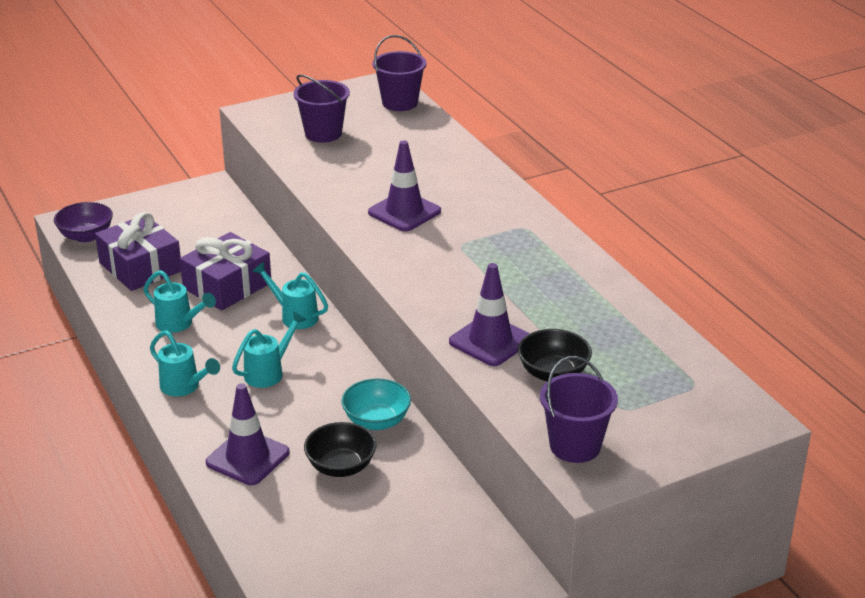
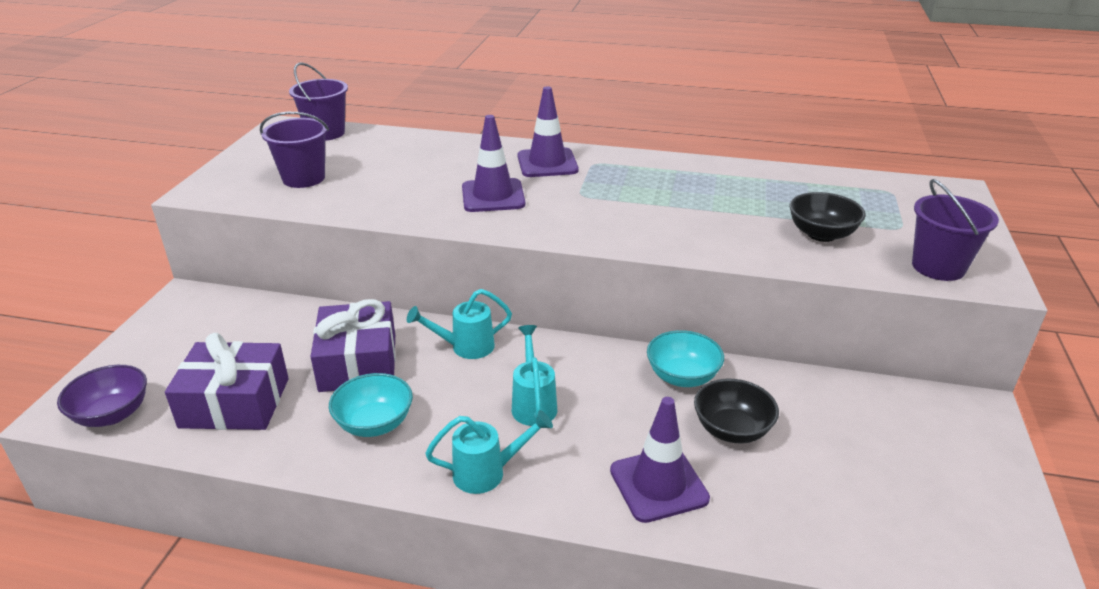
camera: 50 degrees left, 0 degrees up
turquoise watering can [143,270,216,333] -> turquoise bowl [329,373,413,437]
purple traffic cone [449,263,530,366] -> purple traffic cone moved to [517,86,579,177]

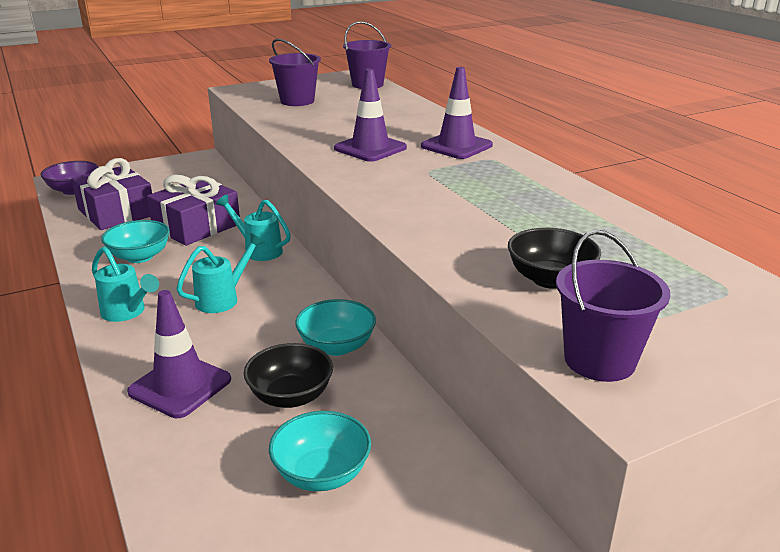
camera: 50 degrees right, 5 degrees down
none -> turquoise bowl [269,411,371,491]

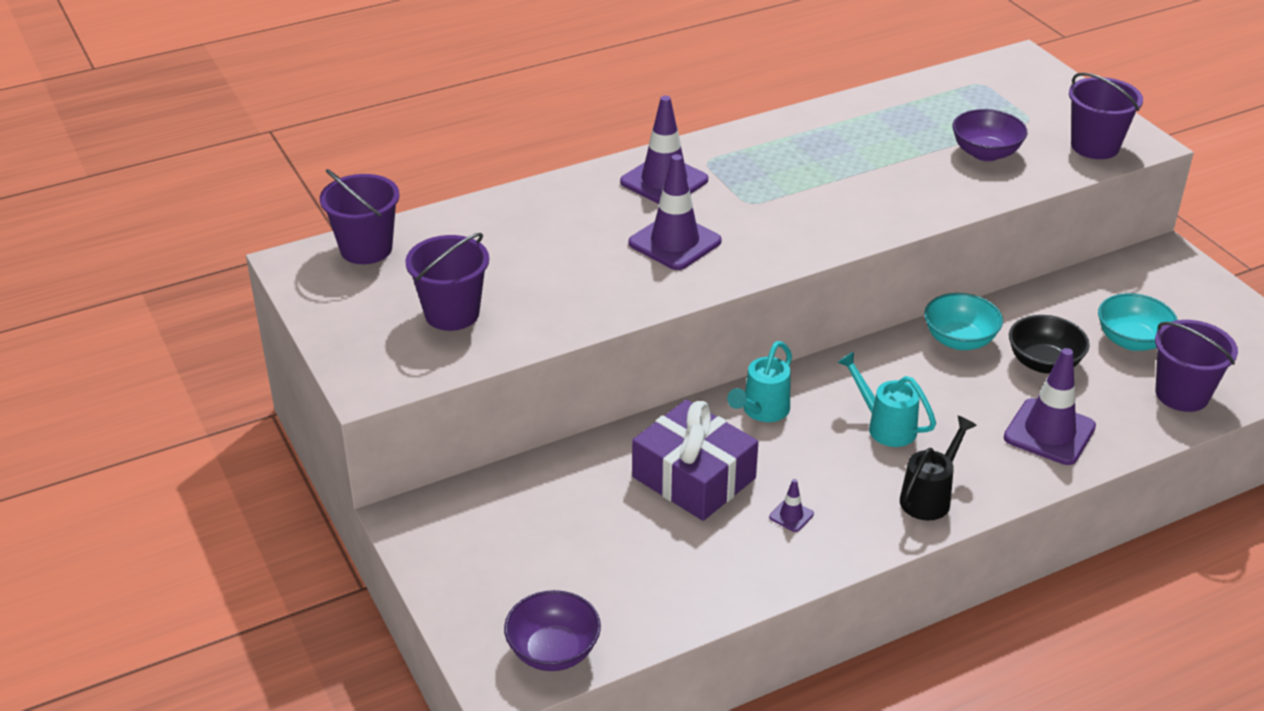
camera: 90 degrees left, 10 degrees up
purple gift [71,158,152,230] -> none
turquoise watering can [92,247,159,322] -> black watering can [900,416,977,521]
turquoise bowl [101,220,170,263] -> purple traffic cone [769,479,814,532]
black bowl [508,228,601,289] -> purple bowl [953,109,1027,161]
none -> purple bucket [1155,320,1238,412]

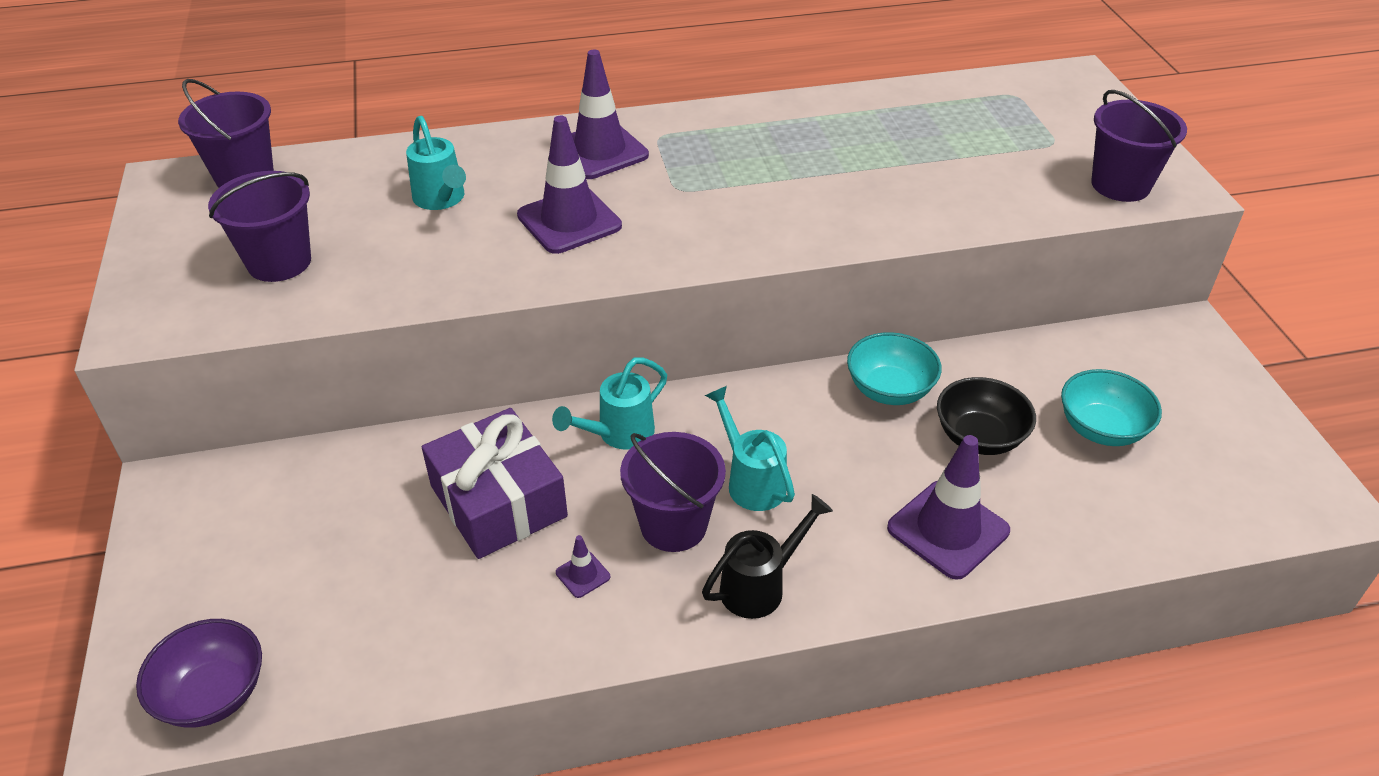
camera: 15 degrees right, 5 degrees up
purple bowl [953,109,1027,161] -> none
purple bucket [1155,320,1238,412] -> purple bucket moved to [620,432,726,552]
none -> turquoise watering can [406,116,466,210]

